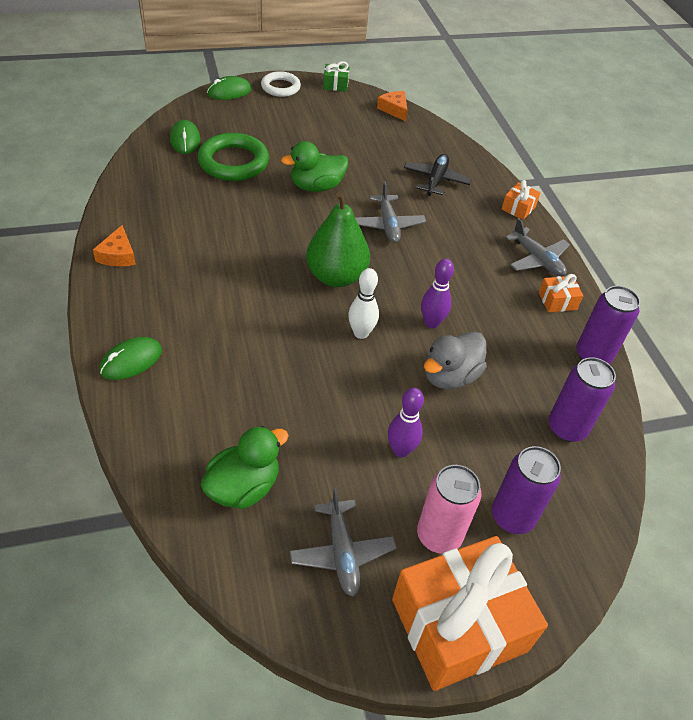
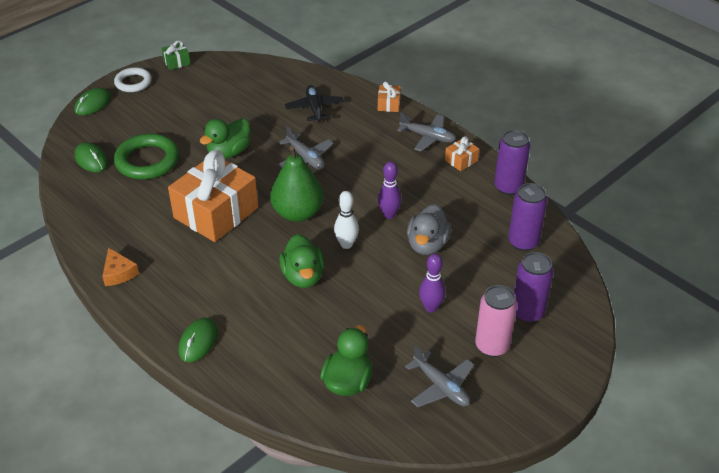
camera: 25 degrees left, 5 degrees down
orange cheese [377,91,408,121] -> none
orange gift [392,536,548,691] -> orange gift moved to [168,150,258,242]
none -> green duck [279,234,325,288]

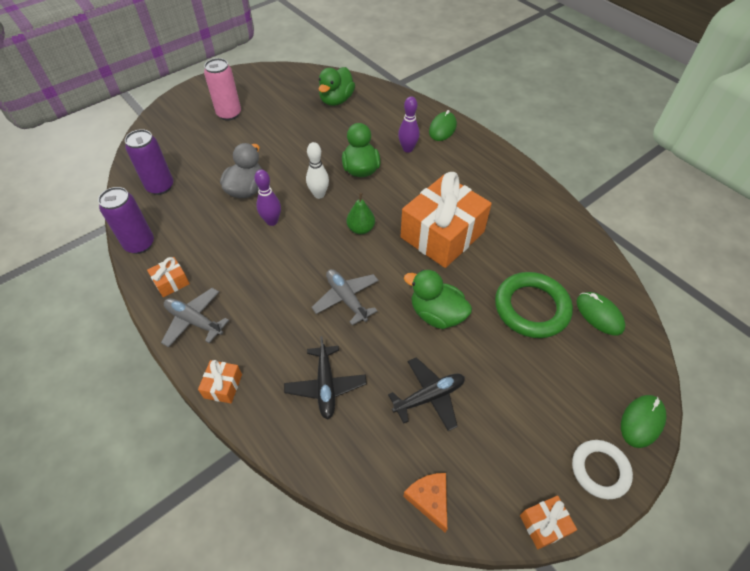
camera: 175 degrees left, 10 degrees up
orange cheese [102,248,139,286] -> orange cheese moved to [403,473,447,533]
green gift [161,40,191,70] -> orange gift [520,496,577,549]
green duck [200,118,251,159] -> green duck turned 105 degrees counterclockwise [404,270,472,329]
green pear [270,145,324,222] -> green pear [347,193,375,234], size x0.54
grey plane [405,346,474,408] -> none
purple bowling pin [419,253,446,312] -> purple bowling pin moved to [398,96,420,153]
purple can [514,252,554,323] -> none
none -> black plane [388,357,465,431]

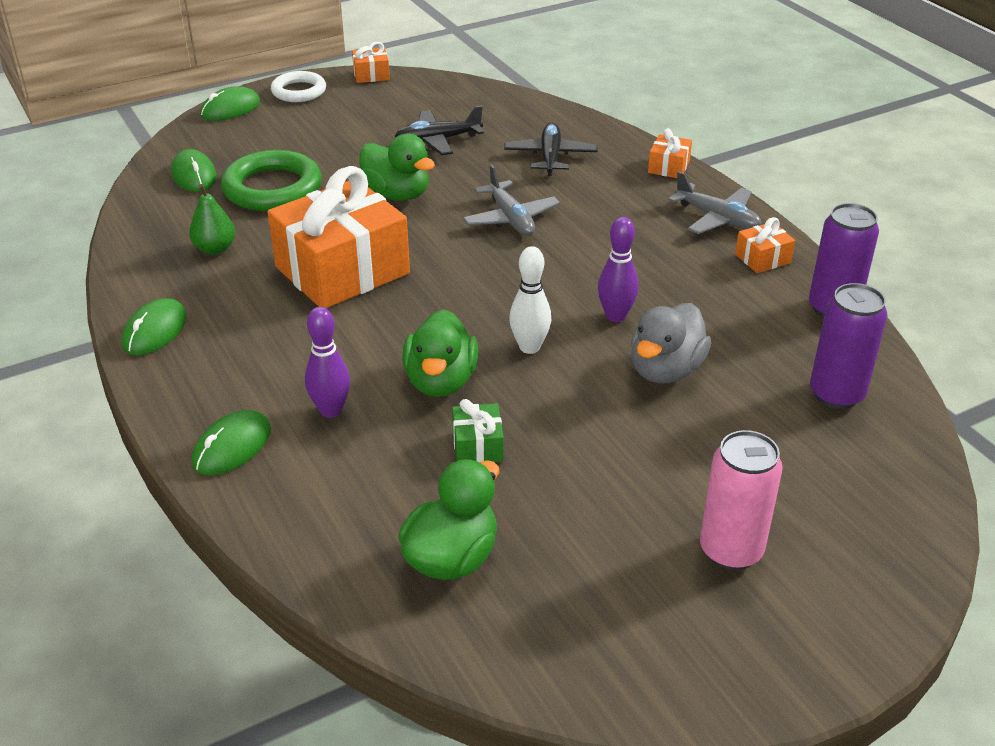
camera: 170 degrees left, 15 degrees down
green pear [347,193,375,234] -> green pear moved to [189,184,235,255]
orange cheese [403,473,447,533] -> none
none -> green mouse [122,298,187,355]
none -> green gift [452,399,504,462]

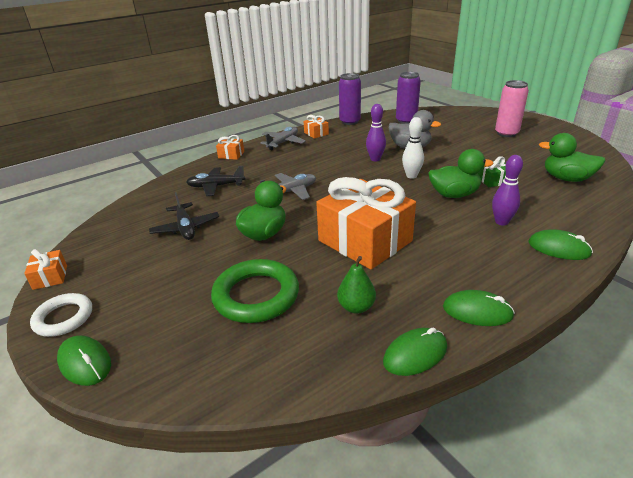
camera: 95 degrees left, 5 degrees down
green mouse [171,149,217,192] -> green mouse moved to [383,328,447,376]

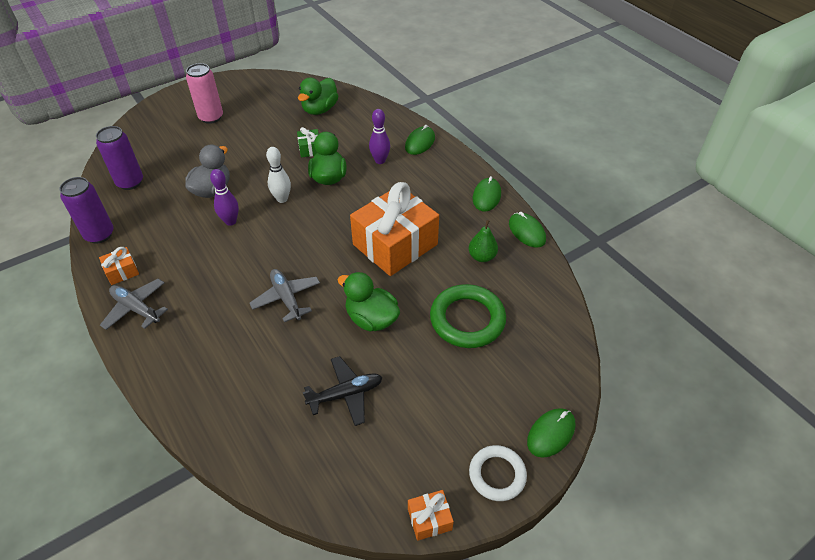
camera: 90 degrees left, 15 degrees up
black plane [186,166,245,196] -> none
orange gift [216,135,244,160] -> none

